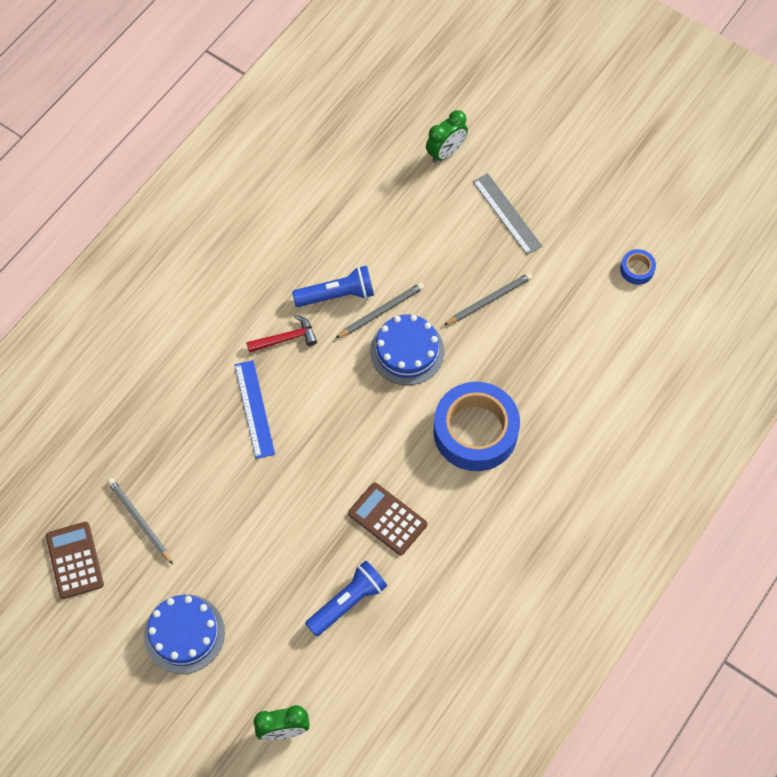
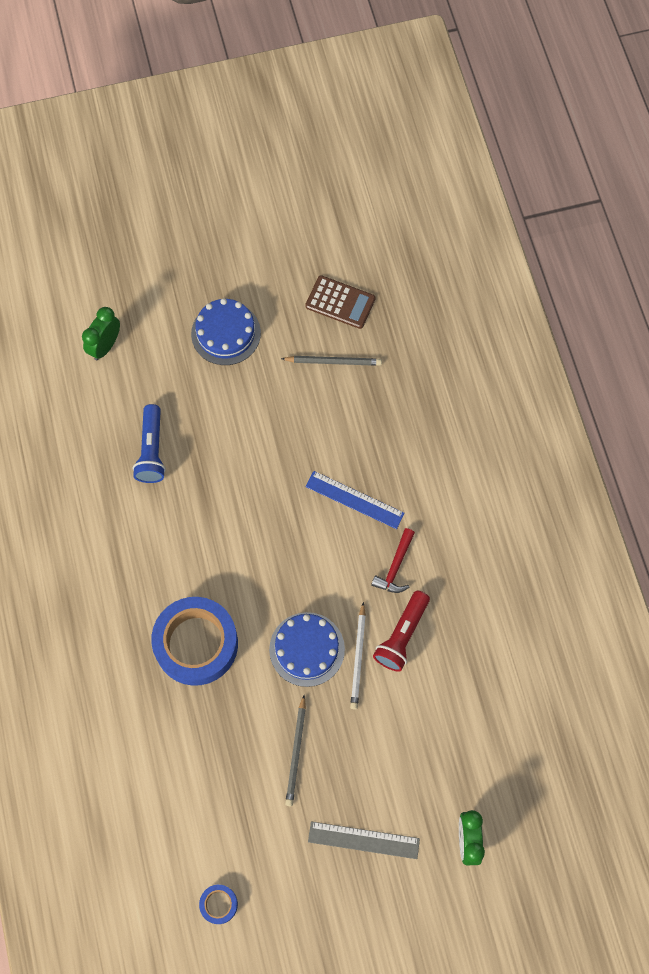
camera: 130 degrees right, 5 degrees up
blue flashlight [292,266,374,307] -> red flashlight [373,590,430,672]
grey pencil [335,282,424,339] -> white pencil [350,602,366,709]
brown calculator [348,483,427,555] -> none

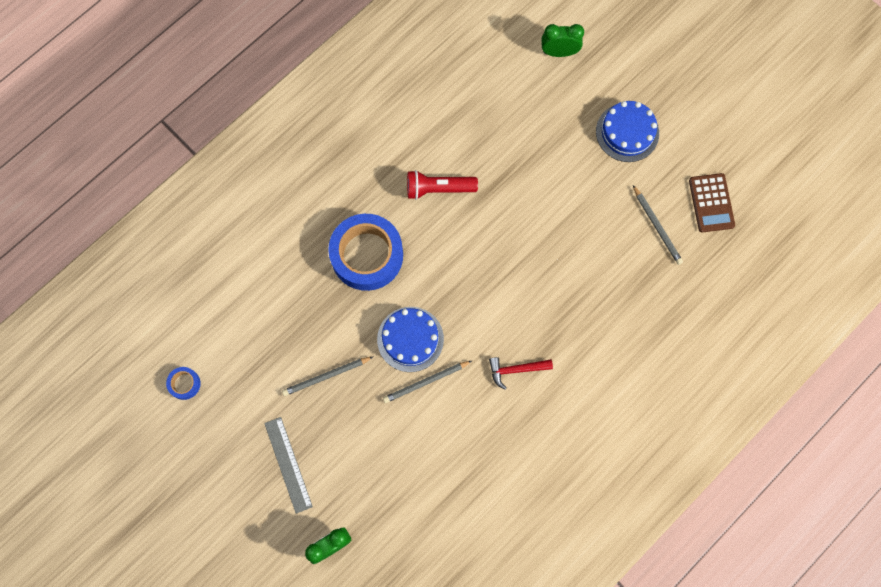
camera: 60 degrees right, 5 degrees up
blue flashlight [133,404,166,483] -> none
blue ruler [305,471,405,529] -> none
white pencil [350,602,366,709] -> grey pencil [383,361,472,403]
red flashlight [373,590,430,672] -> red flashlight moved to [407,170,478,200]

